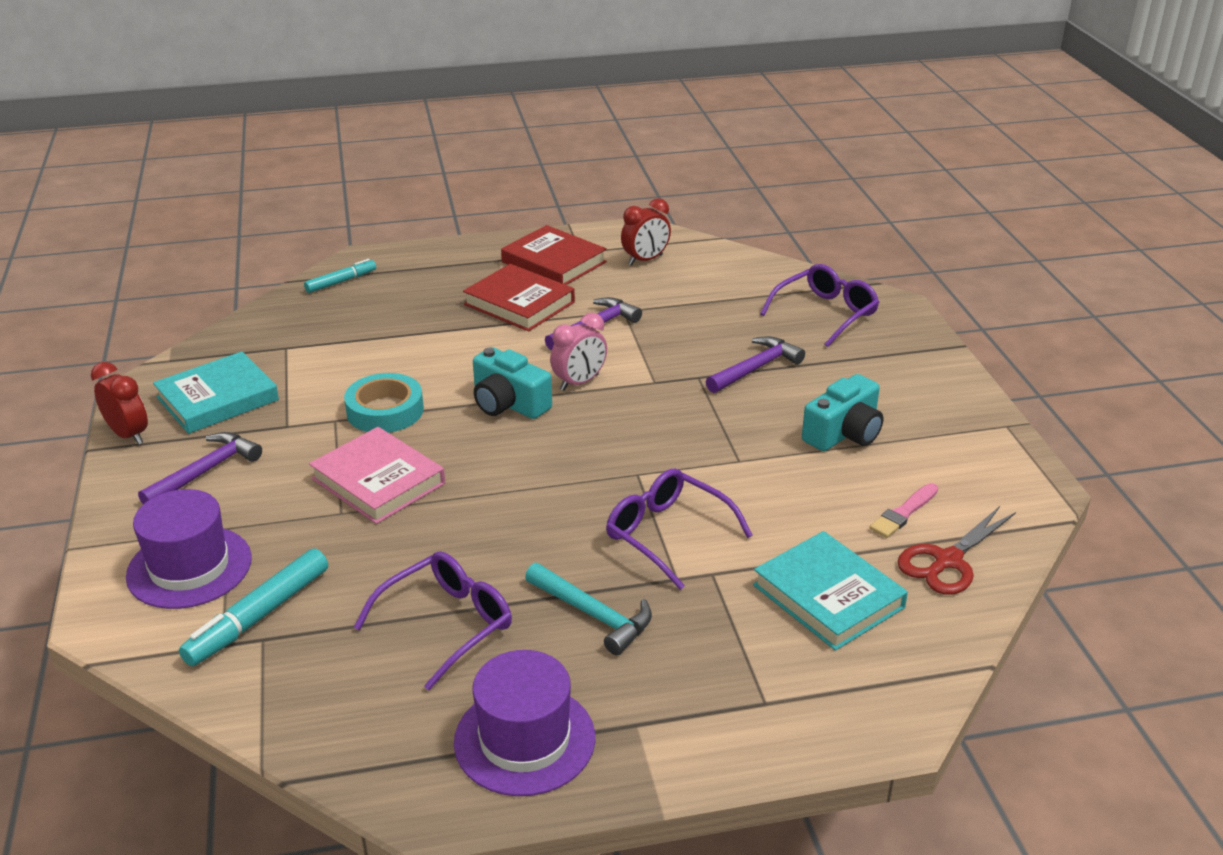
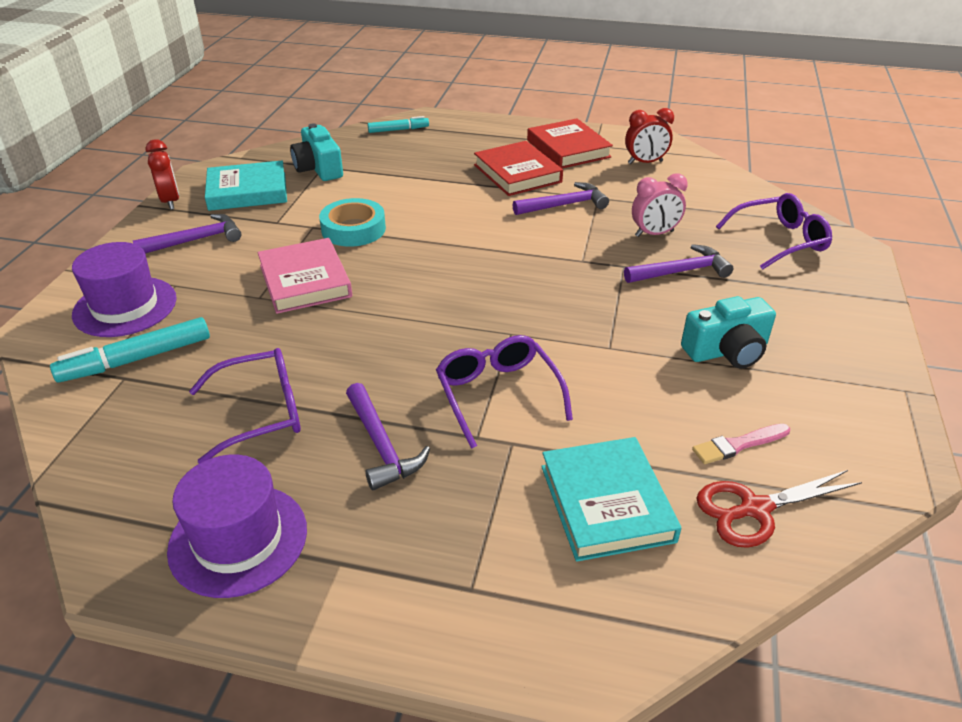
camera: 25 degrees right, 5 degrees up
turquoise camera [473,347,552,419] -> turquoise camera moved to [290,123,343,181]
turquoise hammer [525,563,652,655] -> purple hammer [346,383,430,491]
pink clock [550,313,607,391] -> pink clock moved to [632,173,688,237]

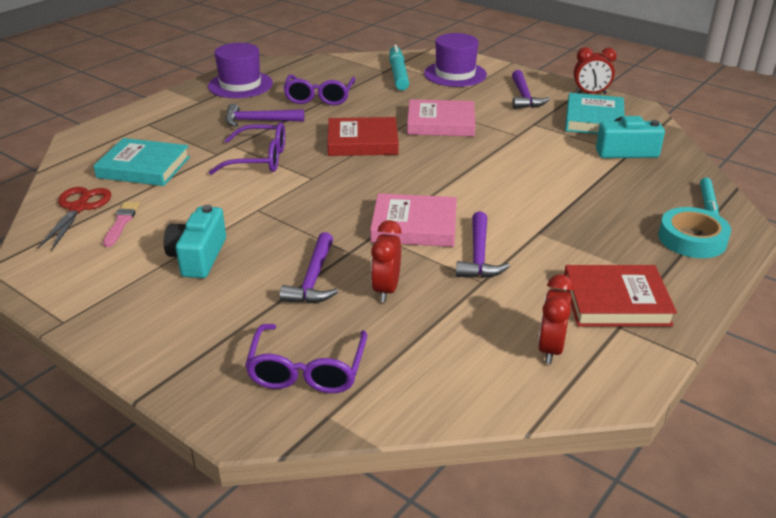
camera: 115 degrees right, 5 degrees down
turquoise tape [319,198,386,247] -> turquoise tape moved to [659,207,731,258]
red book [474,141,563,196] -> red book moved to [327,117,399,156]
pink clock [632,173,688,237] -> red clock [371,220,401,302]
none -> pink book [370,193,457,247]

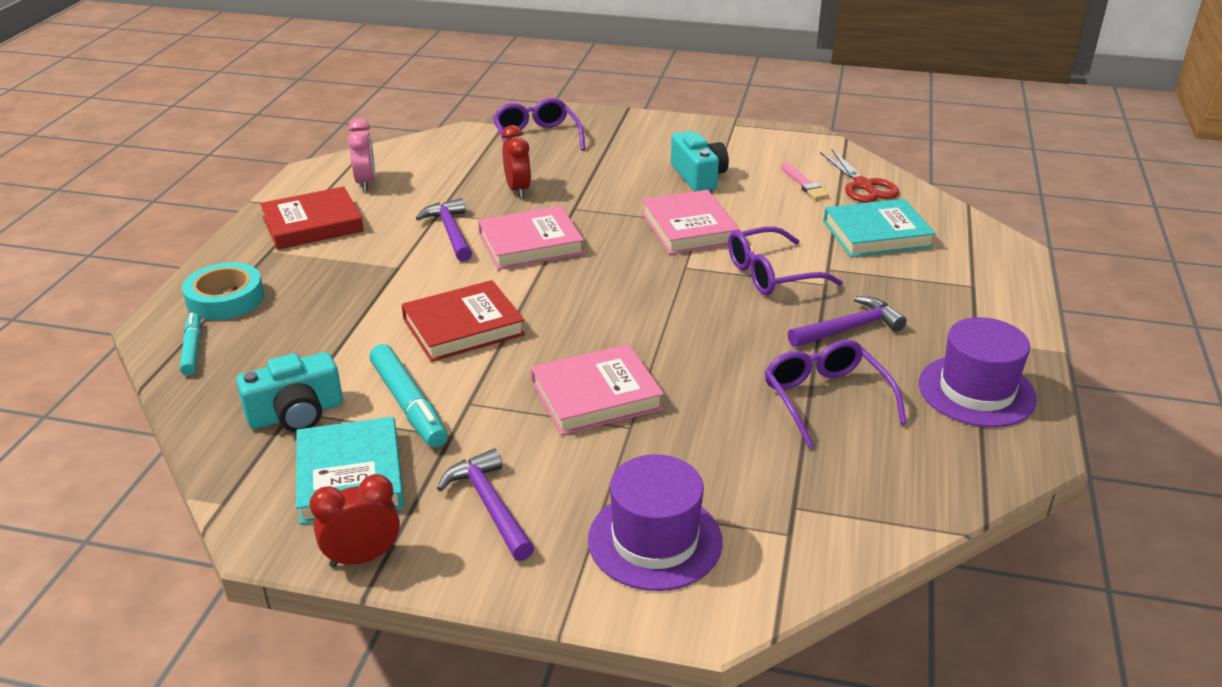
camera: 155 degrees right, 0 degrees up
purple hammer [280,232,338,303] -> none
red book [327,117,399,156] -> red book moved to [401,280,525,362]
turquoise marker [389,45,409,90] -> turquoise marker moved to [369,344,448,448]
red clock [538,274,574,364] -> pink clock [348,119,375,191]
none -> pink book [642,190,740,254]

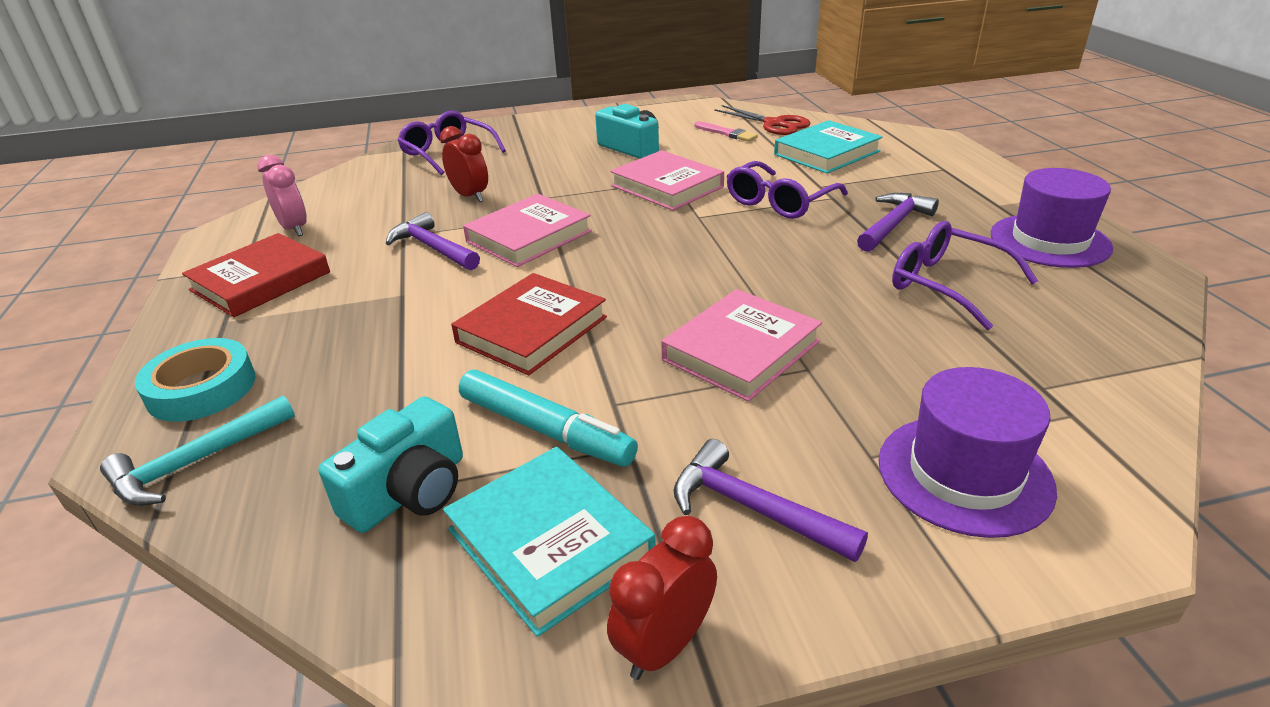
camera: 25 degrees left, 0 degrees up
turquoise marker [180,313,201,375] -> turquoise hammer [100,395,295,506]

